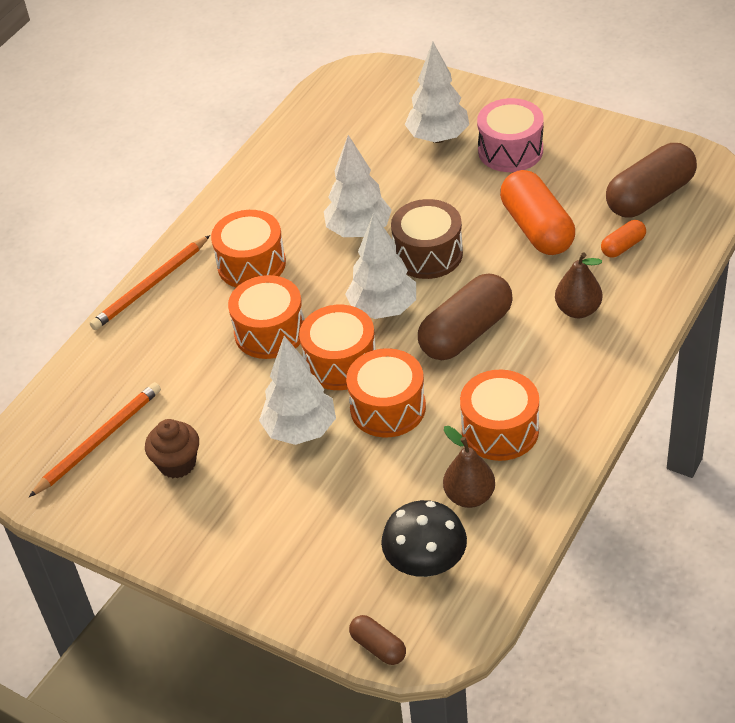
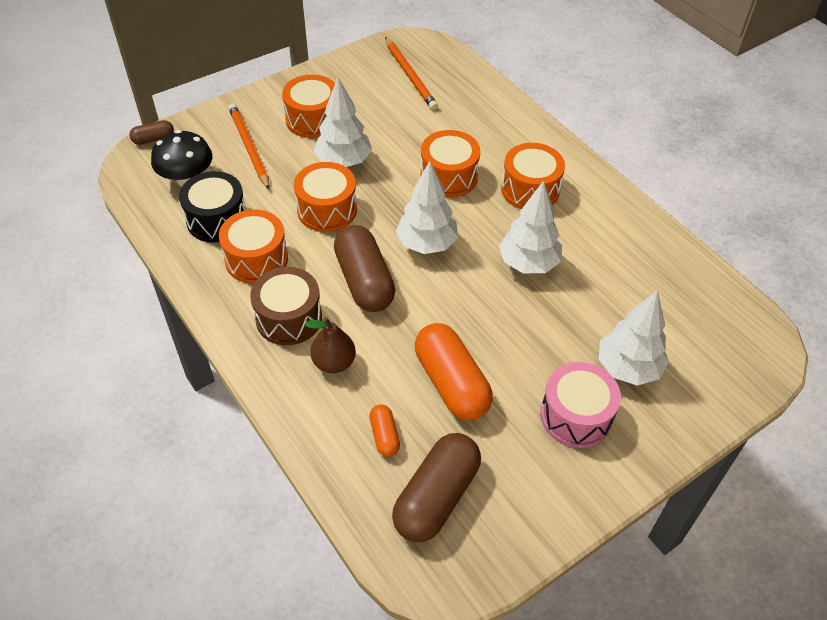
camera: 110 degrees right, 5 degrees up
orange pencil [90,235,210,330] -> orange pencil moved to [228,104,270,189]
brown cupcake [145,419,199,478] -> none
orange drum [299,305,376,390] -> orange drum moved to [282,75,335,138]
brown drum [391,199,463,279] -> brown drum moved to [250,267,322,345]
brown pear [443,426,495,508] -> black drum [179,171,246,242]
orange capsule [500,170,575,255] -> orange capsule turned 60 degrees clockwise [415,323,493,420]
brown capsule [606,143,697,218] -> brown capsule turned 45 degrees clockwise [392,433,481,542]

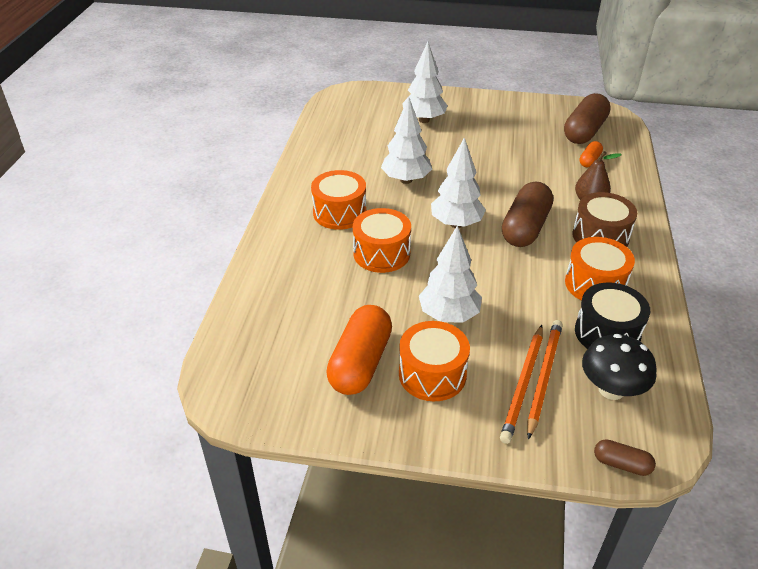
camera: 135 degrees left, 10 degrees down
orange drum [294,162,357,232] -> none
orange pencil [385,37,438,110] -> orange pencil moved to [527,320,563,440]
brown capsule [392,433,481,542] -> brown capsule turned 45 degrees counterclockwise [564,93,611,144]
orange capsule [415,323,493,420] -> orange capsule moved to [326,305,392,395]
pink drum [540,362,621,448] -> none

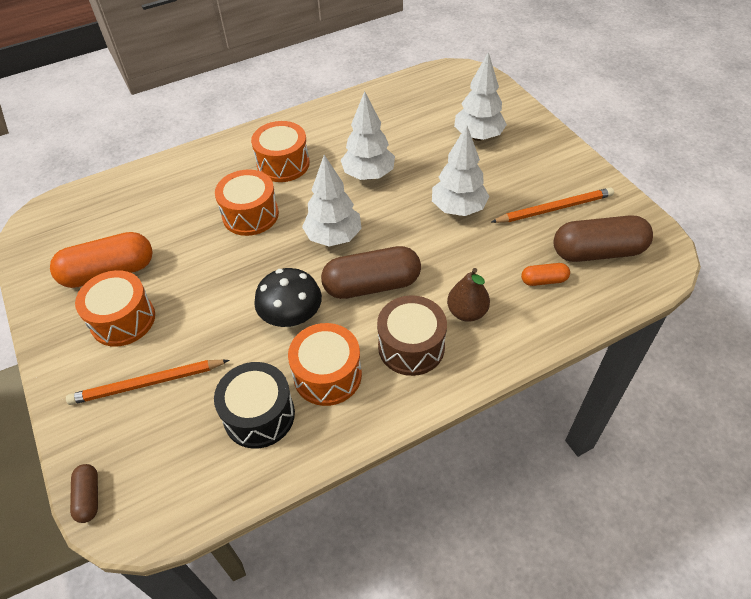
camera: 55 degrees right, 10 degrees up
white tree [419,225,482,323] -> white tree moved to [432,125,489,216]
orange pencil [527,320,563,440] -> orange pencil moved to [491,187,614,223]
black mushroom [582,334,657,400] -> black mushroom moved to [254,268,322,328]

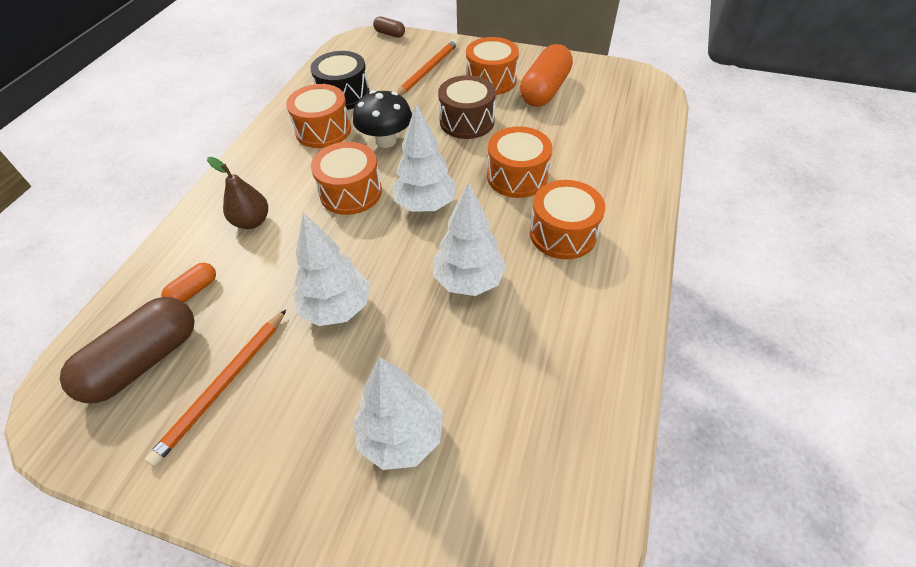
camera: 135 degrees right, 0 degrees up
brown capsule [321,246,421,299] -> orange drum [311,142,382,215]
brown drum [377,295,447,376] -> brown drum moved to [438,75,496,139]

